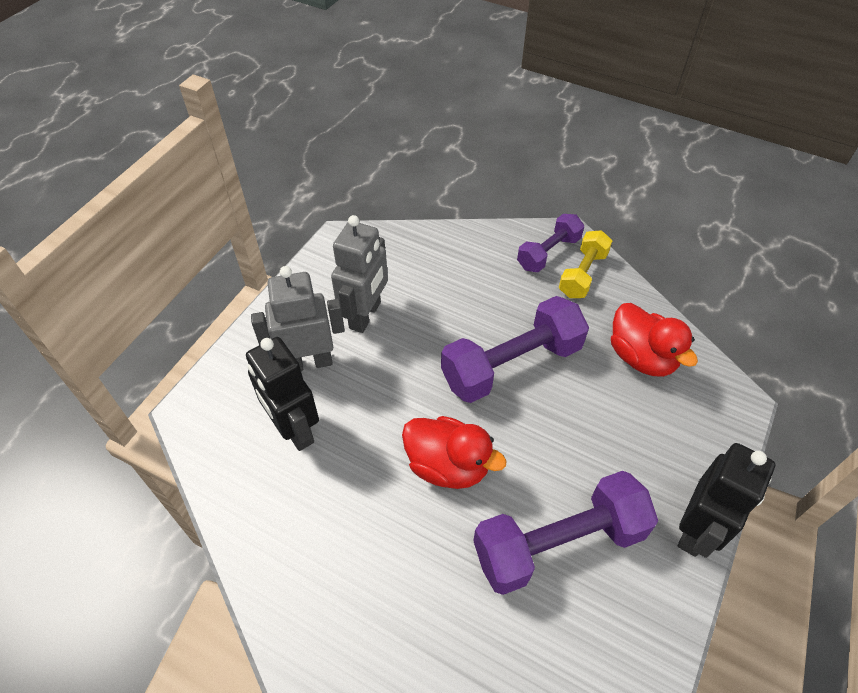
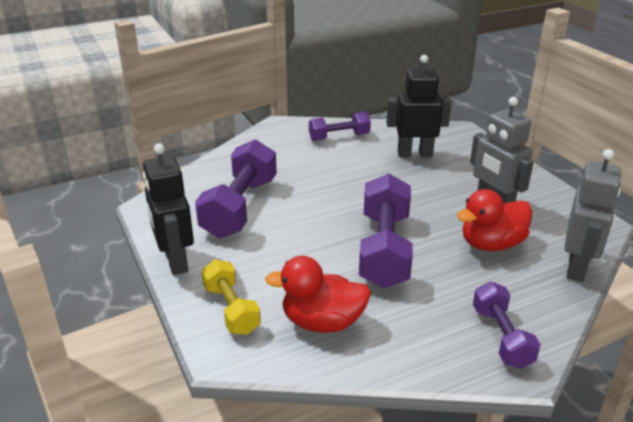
camera: 125 degrees right, 20 degrees down
grey robot [251,266,345,371] -> grey robot moved to [564,149,621,282]
red duck [402,416,507,489] -> red duck moved to [457,189,532,251]
yellow dumbbell [559,230,612,298] -> yellow dumbbell moved to [201,259,261,335]
none -> purple dumbbell [309,112,371,141]

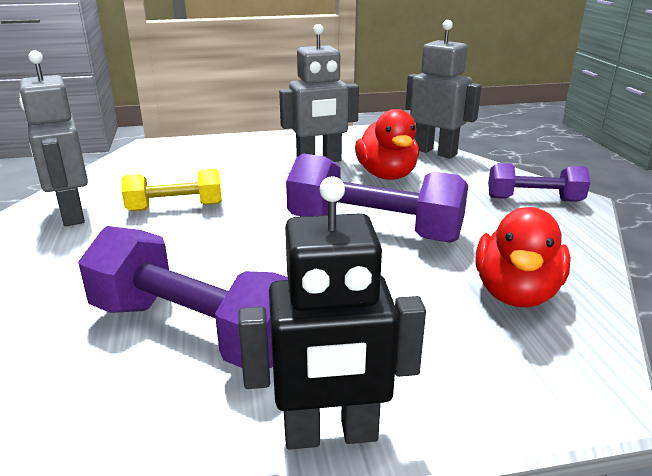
camera: 75 degrees left, 5 degrees down
yellow dumbbell [201,259,261,335] -> yellow dumbbell moved to [122,168,222,211]
purple dumbbell [309,112,371,141] -> grey robot [19,50,88,226]
black robot [386,55,452,157] -> none

